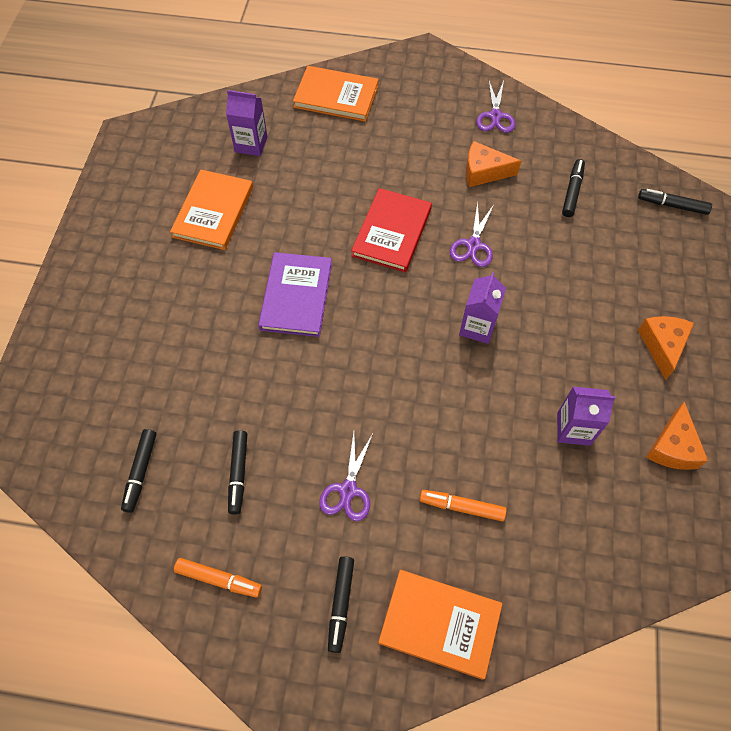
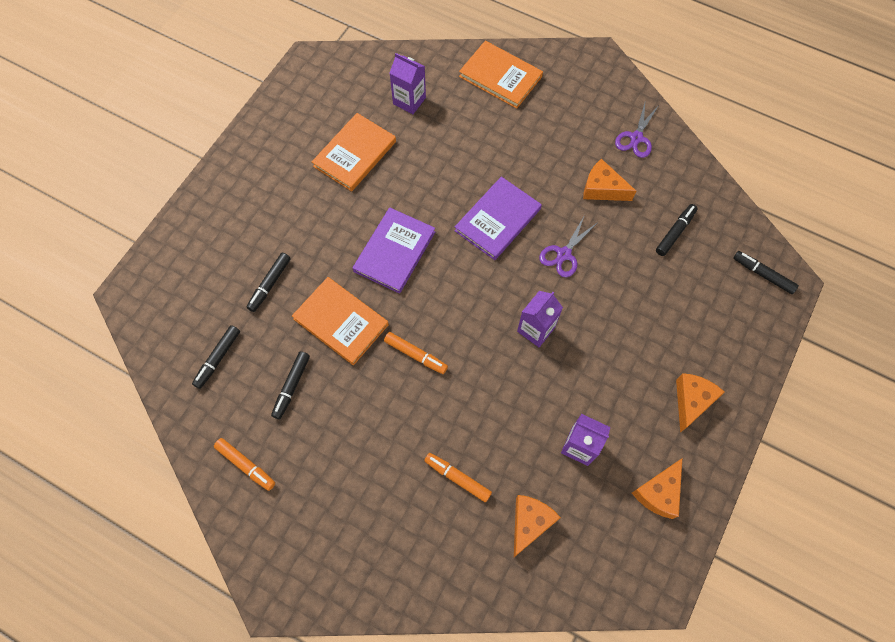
camera: 20 degrees right, 5 degrees up
purple scissors [319,433,373,521] -> none
black marker [328,556,354,653] -> black marker moved to [246,253,291,312]
red book [351,188,432,272] -> purple book [454,177,542,260]
orange book [378,570,502,680] -> orange book moved to [292,277,389,366]
none -> orange marker [384,332,448,374]
none -> orange cheese [514,495,561,557]

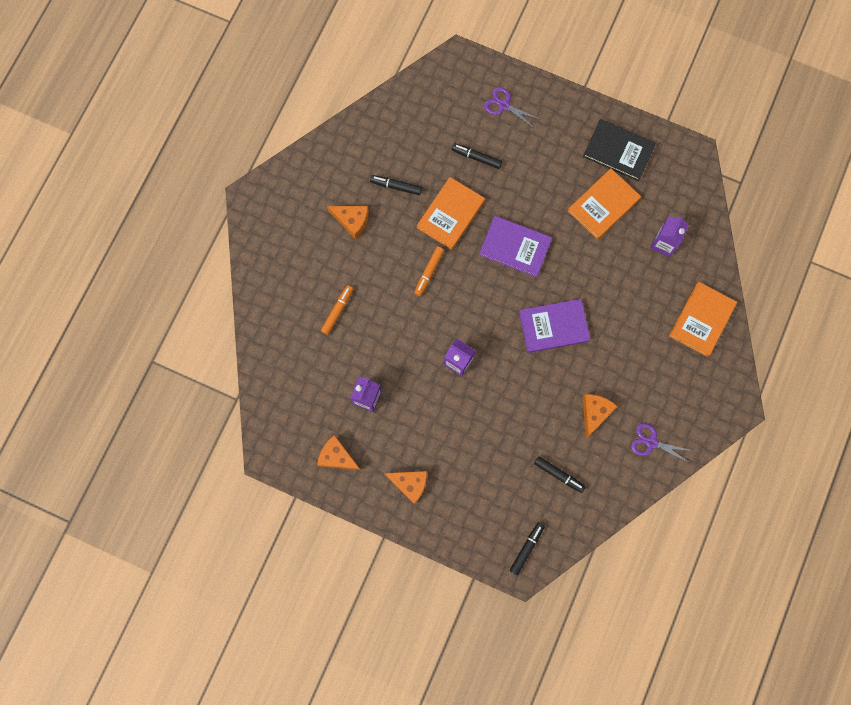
camera: 85 degrees right, 10 degrees up
black marker [192,325,240,389] -> none
orange marker [214,438,275,491] -> none
orange book [312,113,396,191] -> orange book turned 75 degrees counterclockwise [568,168,641,240]
purple book [454,177,542,260] -> purple book turned 45 degrees counterclockwise [519,299,590,353]
orange cheese [514,495,561,557] -> orange cheese moved to [327,206,369,239]
purple scissors [539,215,597,277] -> purple scissors moved to [484,87,540,129]
none -> black book [583,119,656,181]

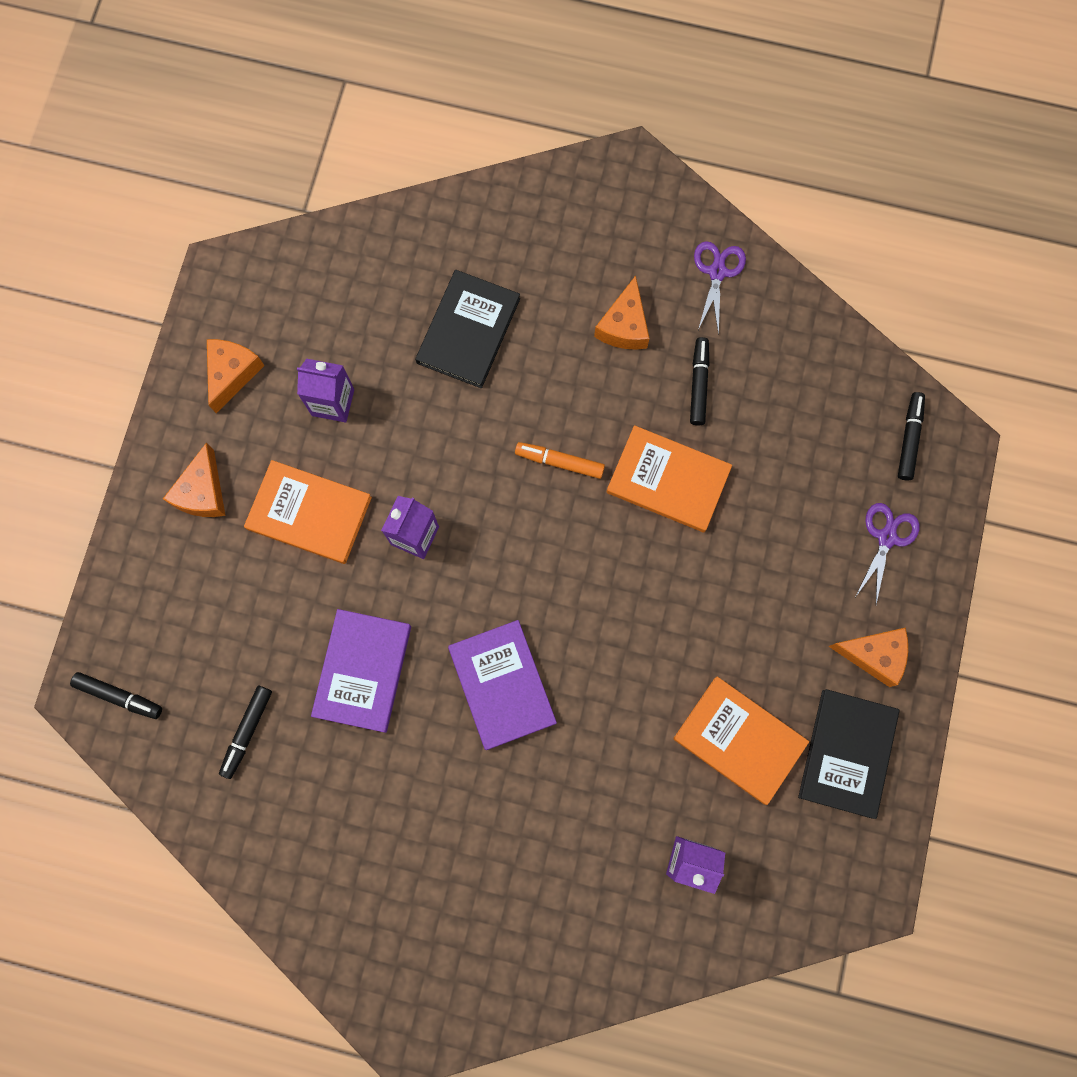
camera: 80 degrees right, 0 degrees up
orange marker [321,285,353,335] -> black book [415,270,520,388]
black marker [452,143,502,169] -> black marker moved to [898,392,925,481]
purple book [479,216,552,277] -> purple book moved to [311,609,411,733]
orange cheese [583,394,618,438] -> orange cheese moved to [828,627,908,687]
purple scissors [631,423,693,463] -> purple scissors moved to [694,241,746,336]
orange book [669,282,737,357] -> orange book moved to [244,460,372,564]

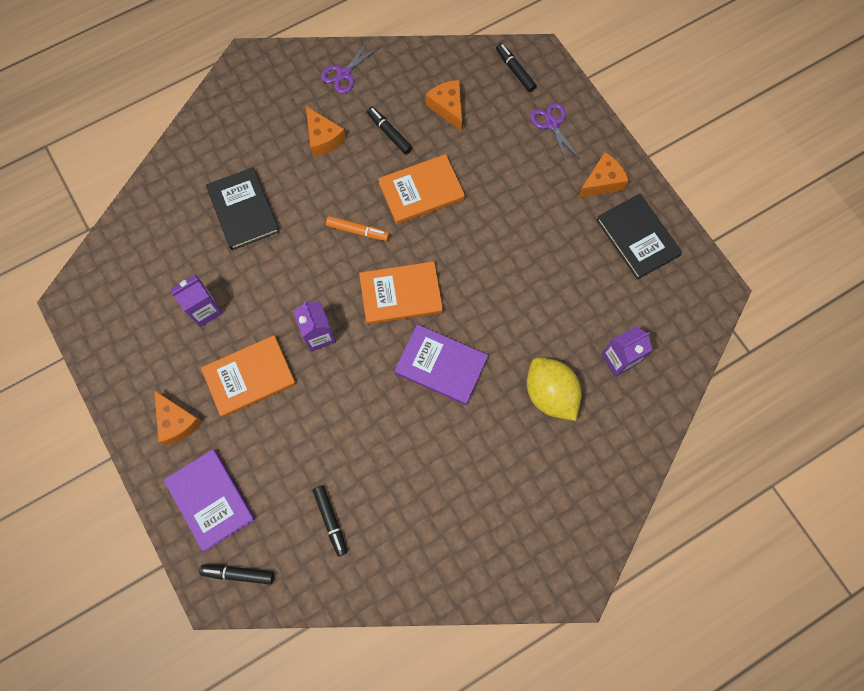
camera: 45 degrees left, 5 degrees down
black marker [70,672,162,719] -> black marker turned 150 degrees counterclockwise [199,565,274,585]
orange cheese [207,339,264,413] -> orange cheese moved to [426,80,462,131]
purple book [311,609,411,733] -> purple book moved to [163,449,255,552]
orange marker [515,442,605,479] -> orange marker turned 135 degrees counterclockwise [326,216,389,241]
orange book [673,677,809,805] -> orange book moved to [359,261,443,324]
purple scissors [694,241,746,336] -> purple scissors turned 105 degrees counterclockwise [321,40,379,94]
none -> yellow lemon [527,358,582,421]

